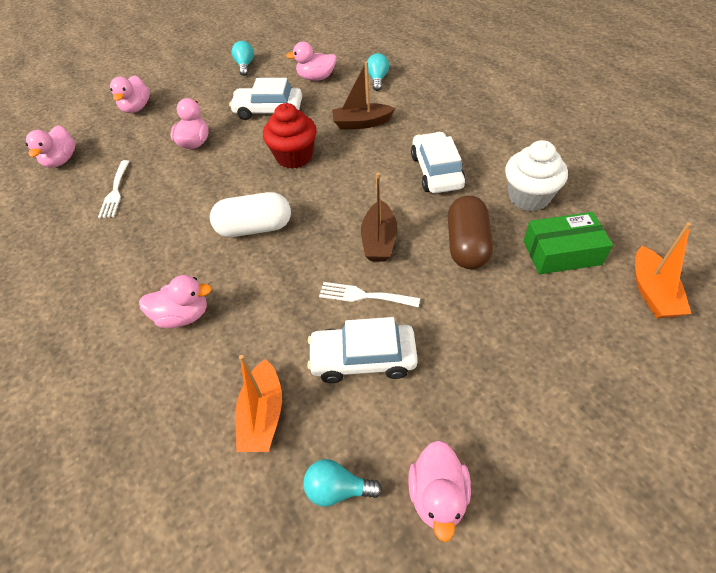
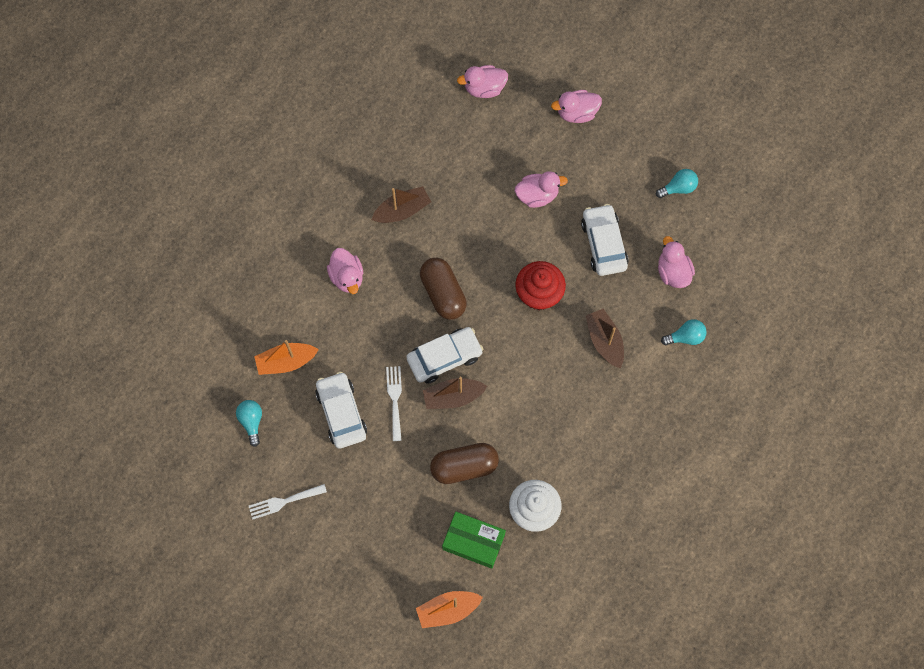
camera: 70 degrees right, 20 degrees up
white fork [98,160,129,218] -> white fork moved to [249,484,327,520]
white capsule [210,192,291,237] -> brown capsule [420,258,467,320]
pink duck [408,440,471,542] -> none
white car [411,132,466,193] -> white car moved to [406,327,483,384]
green box [524,212,613,274] -> green box turned 45 degrees counterclockwise [442,512,506,569]
none -> brown boat [371,186,431,223]

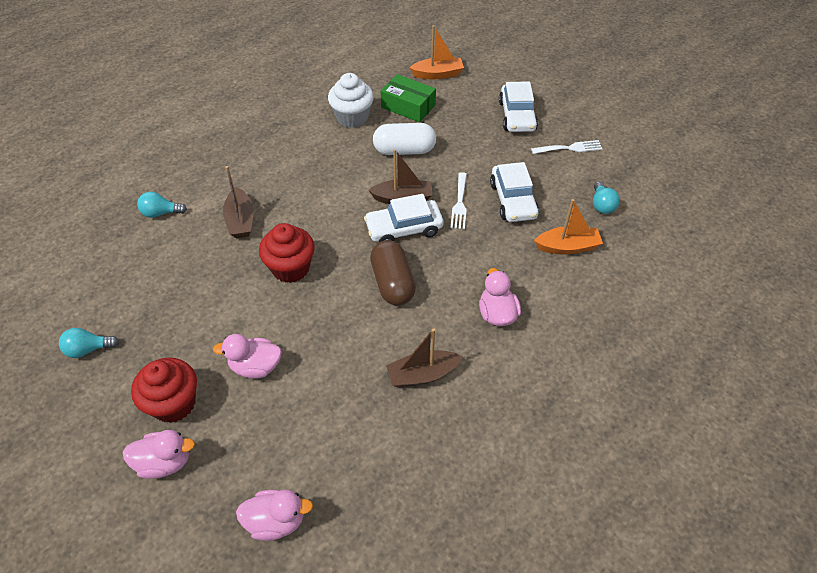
camera: 170 degrees left, 20 degrees down
brown capsule [430,443,499,484] -> white capsule [373,123,436,155]
white car [581,204,629,276] -> white car moved to [499,81,538,132]
pink duck [658,236,695,288] -> none
none -> red cupcake [131,358,197,423]

